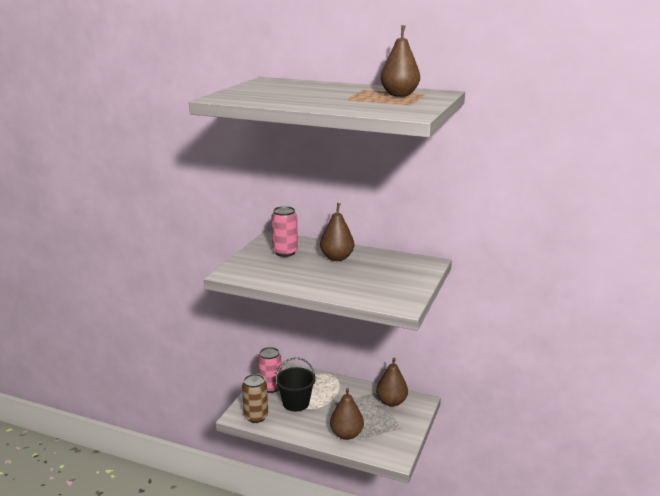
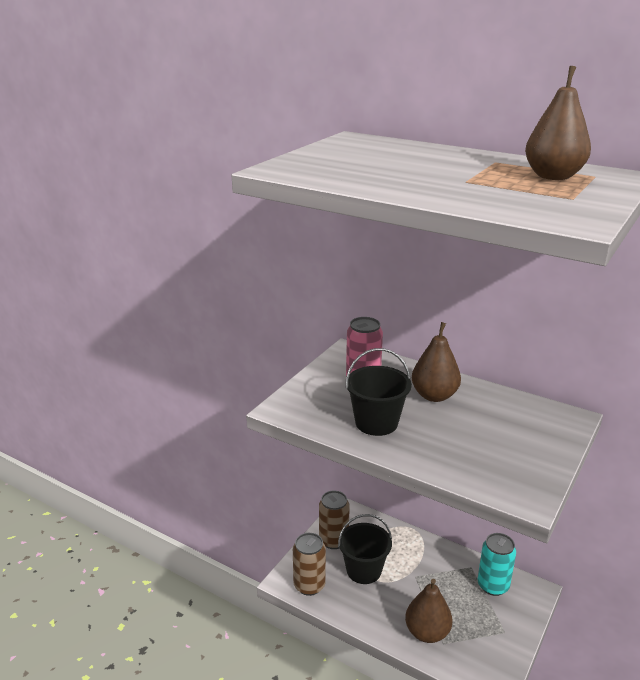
camera: 10 degrees right, 5 degrees up
pink can [258,347,282,393] -> brown can [319,491,350,549]
brown pear [376,358,408,407] -> turquoise can [477,533,516,596]
none -> black bucket [346,348,412,436]

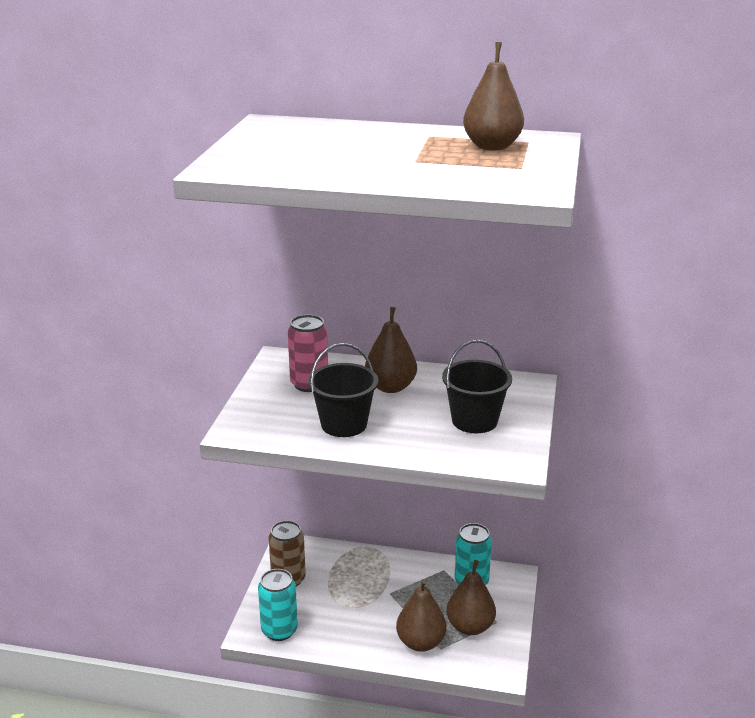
camera: 20 degrees left, 0 degrees up
brown can [293,533,326,596] -> turquoise can [258,569,298,641]
black bucket [338,514,392,584] -> black bucket moved to [442,340,512,433]
none -> brown pear [447,560,496,635]

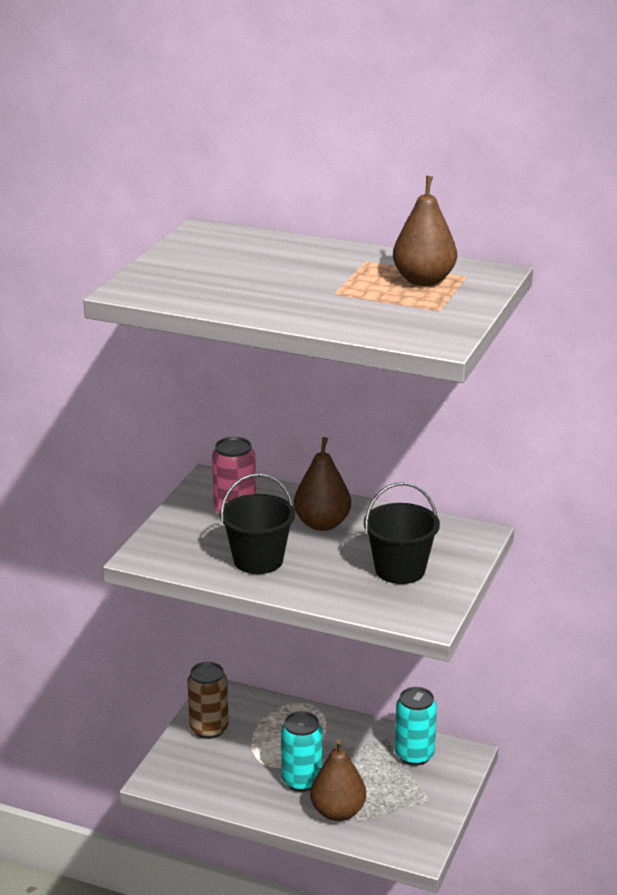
camera: 10 degrees right, 0 degrees up
turquoise can [258,569,298,641] -> turquoise can moved to [281,711,322,792]
brown pear [447,560,496,635] -> none

